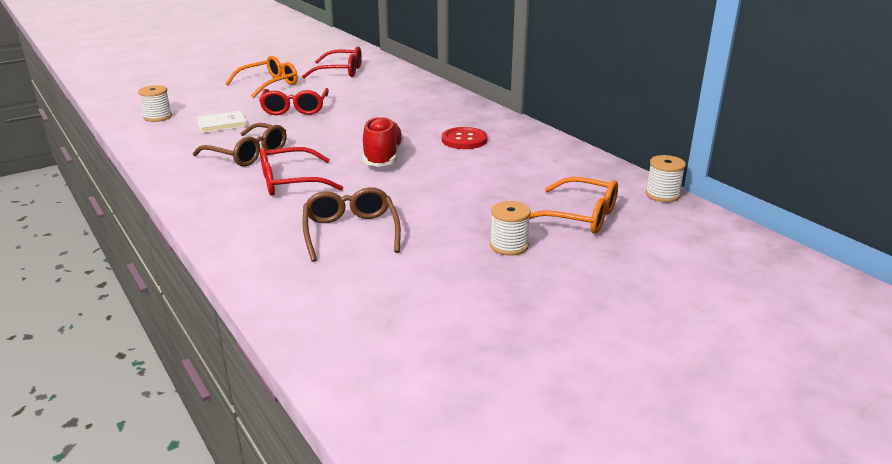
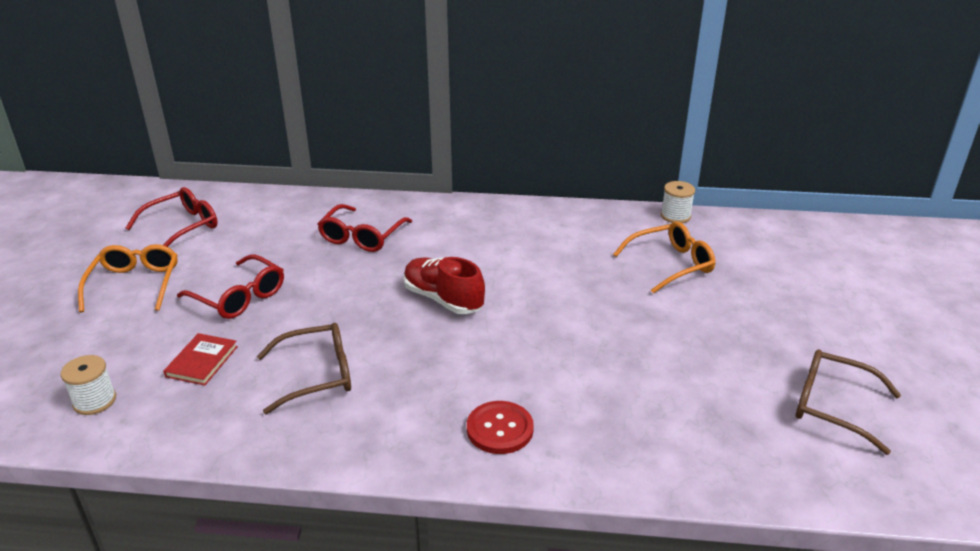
camera: 50 degrees left, 5 degrees up
white book [196,111,247,133] -> red book [163,333,238,386]
red glasses [260,147,343,196] -> red glasses moved to [317,204,412,252]
brown glasses [303,187,401,262] -> brown glasses moved to [796,349,901,455]
red button [442,127,487,149] -> red button moved to [467,401,534,454]
white spool [490,201,531,256] -> none

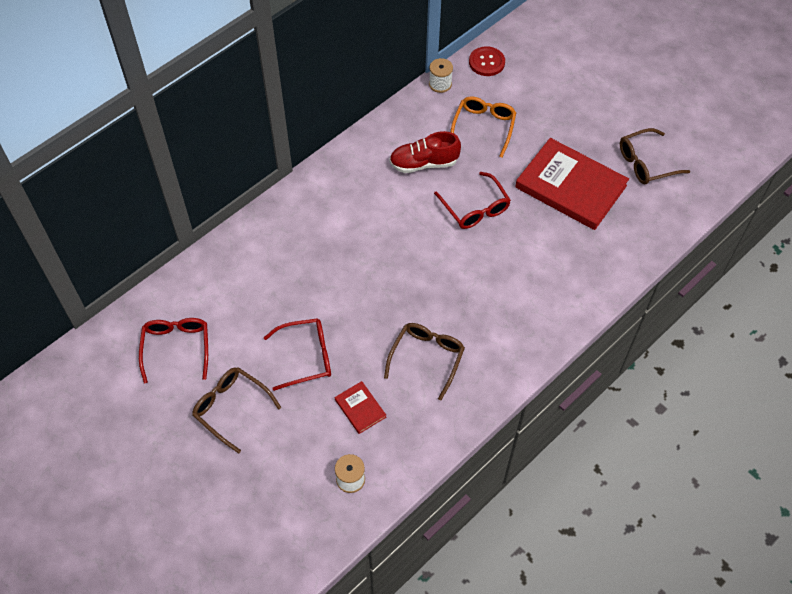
camera: 50 degrees left, 25 degrees up
orange glasses [78,244,178,312] -> brown glasses [192,367,281,453]
red glasses [317,204,412,252] -> red glasses moved to [434,172,511,229]
red shoe [403,257,485,314] -> red shoe moved to [389,131,461,173]
red button [467,401,534,454] -> red button moved to [469,46,505,76]
none -> red book [515,138,629,230]

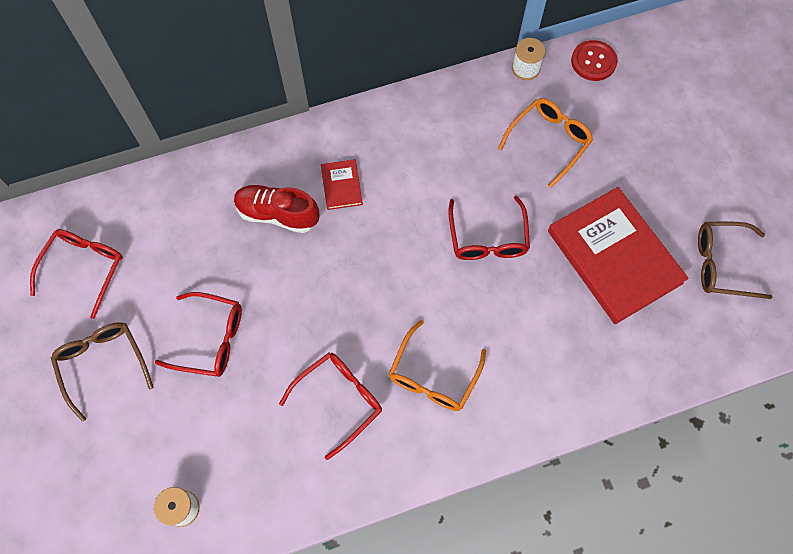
camera: 25 degrees right, 10 degrees up
red book [335,381,386,434] -> red book moved to [321,159,363,210]
brown glasses [384,323,465,400] -> red glasses [279,352,382,460]
red shoe [389,131,461,173] -> red shoe moved to [234,185,319,233]
none -> orange glasses [389,320,486,411]

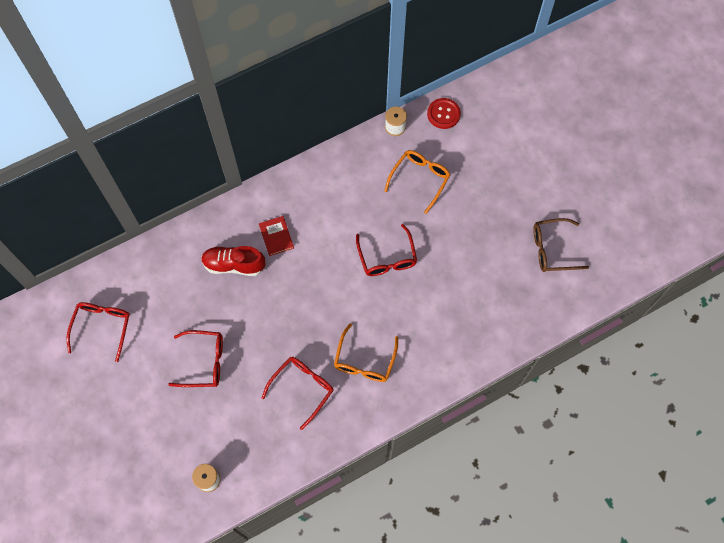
camera: 10 degrees left, 0 degrees up
brown glasses [51,322,154,422] -> none
red book [548,187,689,324] -> none

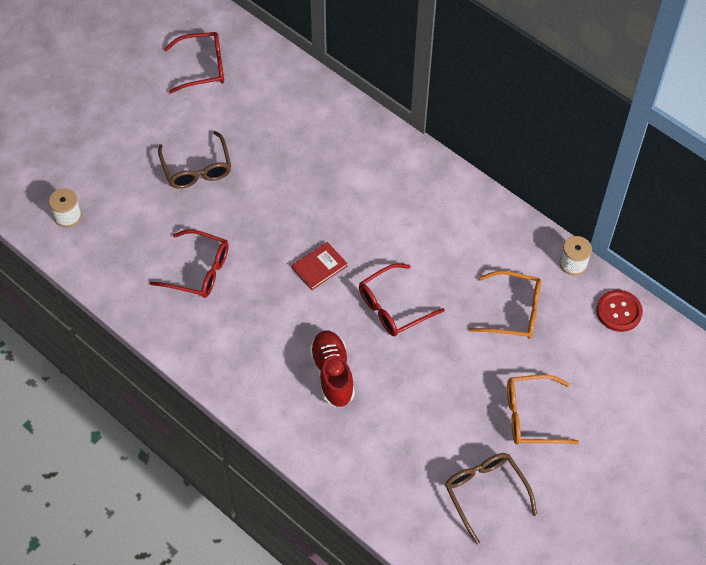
camera: 70 degrees right, 10 degrees down
red glasses [168,330,223,387] -> brown glasses [158,131,231,189]
red shoe [201,246,265,276] -> red shoe moved to [309,330,355,407]
red book [259,216,294,256] -> red book moved to [292,242,348,290]
orange glasses [334,324,398,382] -> orange glasses moved to [507,375,579,445]

